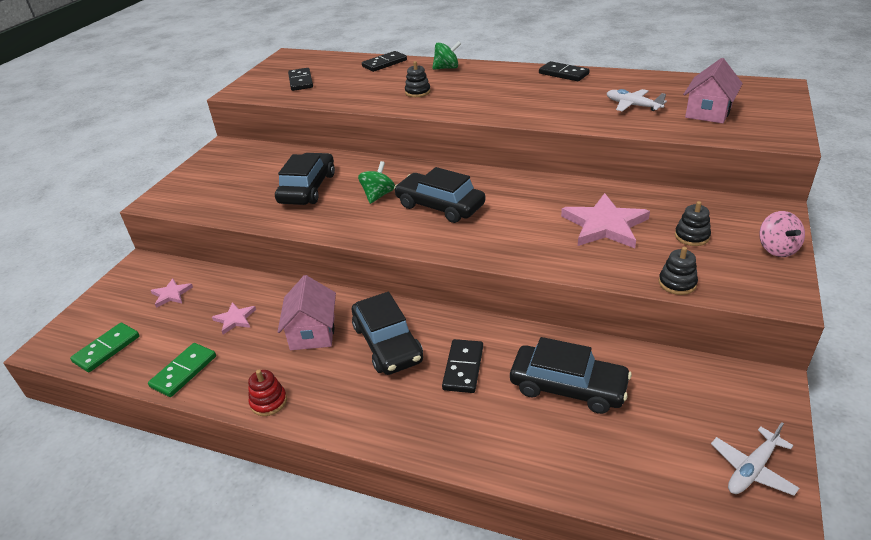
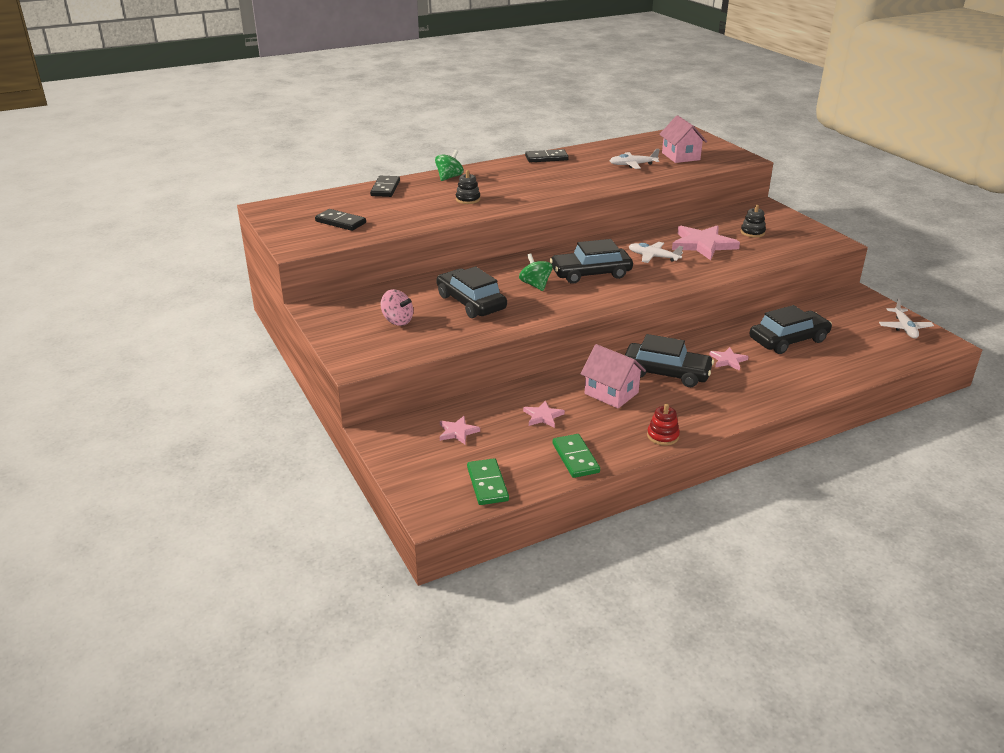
camera: 50 degrees left, 5 degrees down
black domino [442,339,483,393] -> pink star [709,347,748,371]
black stacking toy [659,247,698,295] -> none
pink spinning top [759,211,805,257] -> pink spinning top moved to [381,289,413,326]
none -> white plane [628,242,683,263]

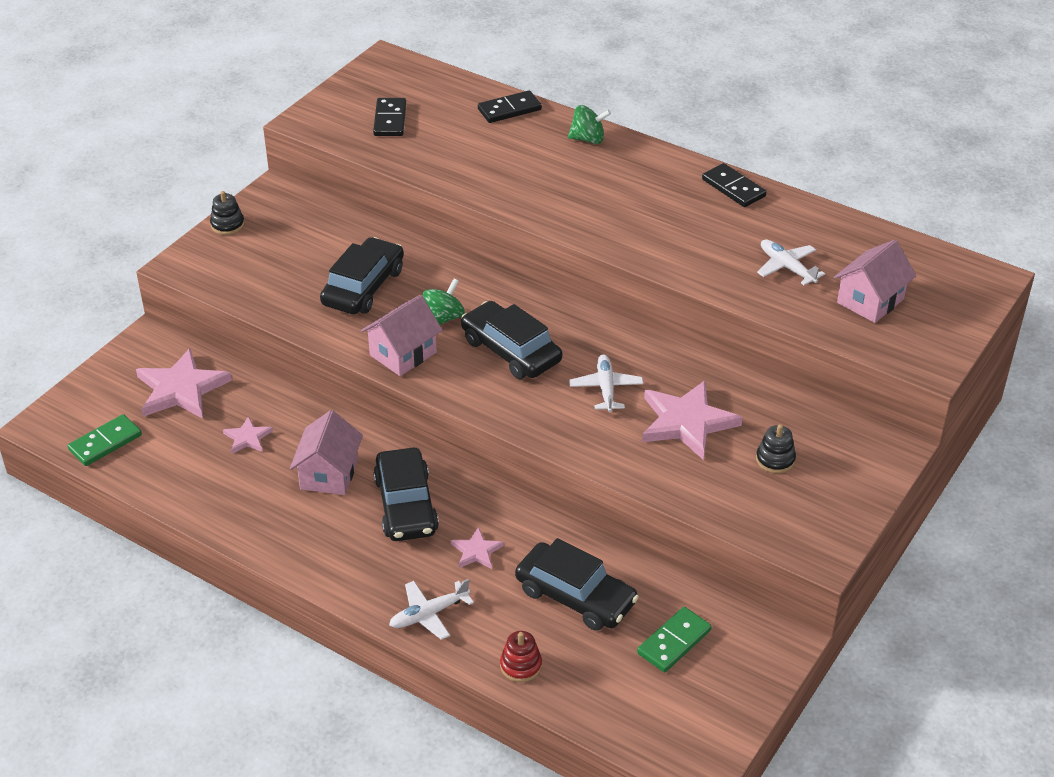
camera: 60 degrees right, 10 degrees up
pink spinning top [381,289,413,326] -> none
pink star [440,416,480,444] -> pink star [136,348,232,419], size x1.99
black stacking toy [456,170,480,204] -> black stacking toy moved to [210,191,245,235]
green domino [553,434,600,478] -> green domino moved to [637,607,712,672]
red stacking toy [647,404,680,446] -> red stacking toy moved to [500,631,542,682]
white plane [879,298,934,339] -> white plane moved to [389,579,474,640]
none -> pink house [361,295,443,376]

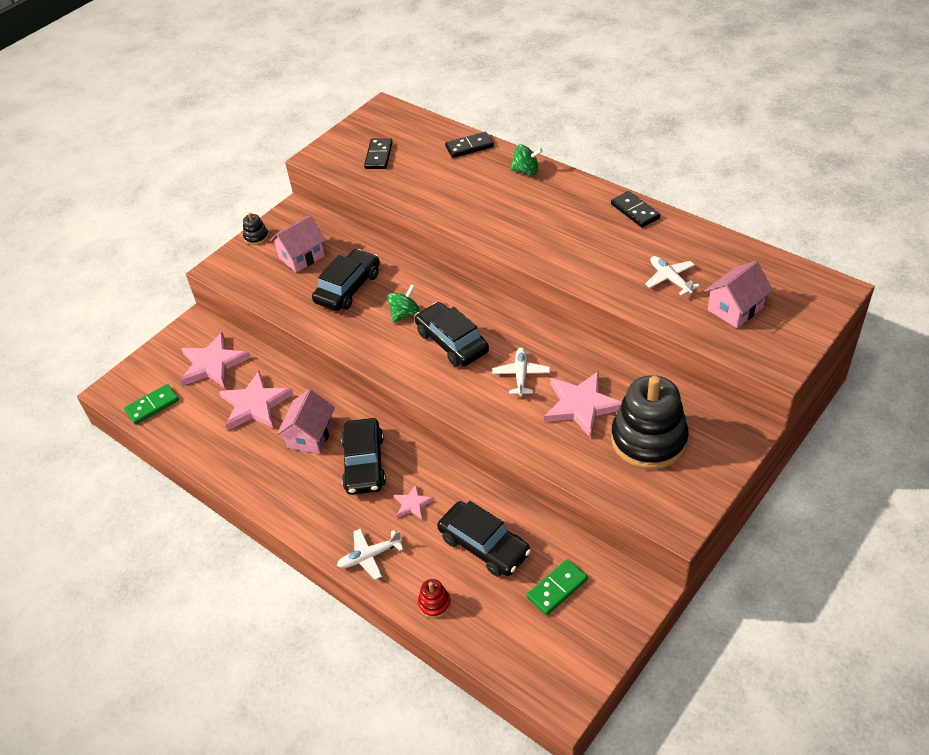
camera: 10 degrees right, 5 degrees up
pink star [223,416,273,454] -> pink star [219,371,293,430], size x1.99
pink house [361,295,443,376] -> pink house moved to [270,215,326,273]
black stacking toy [756,424,796,474] -> black stacking toy [611,375,689,470], size x2.41

